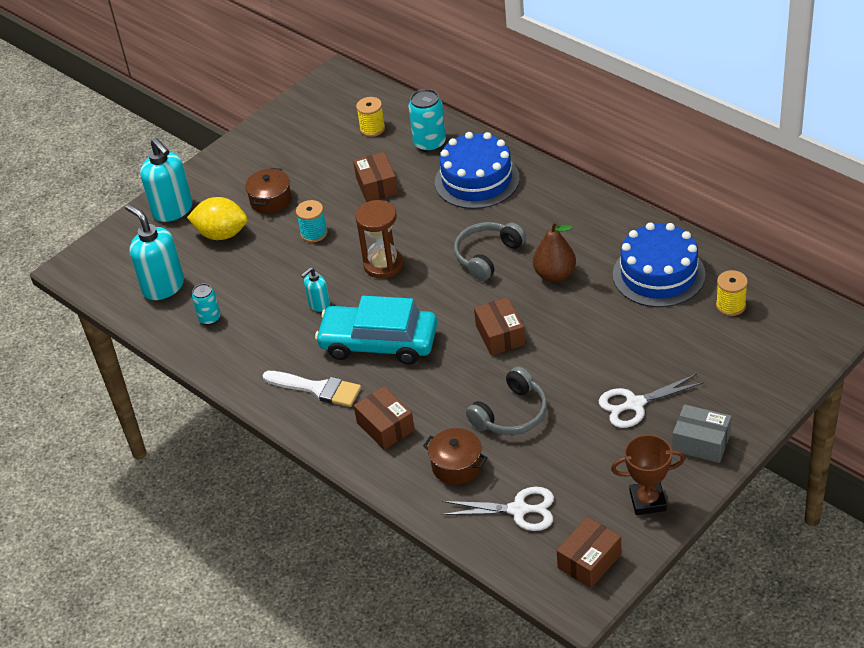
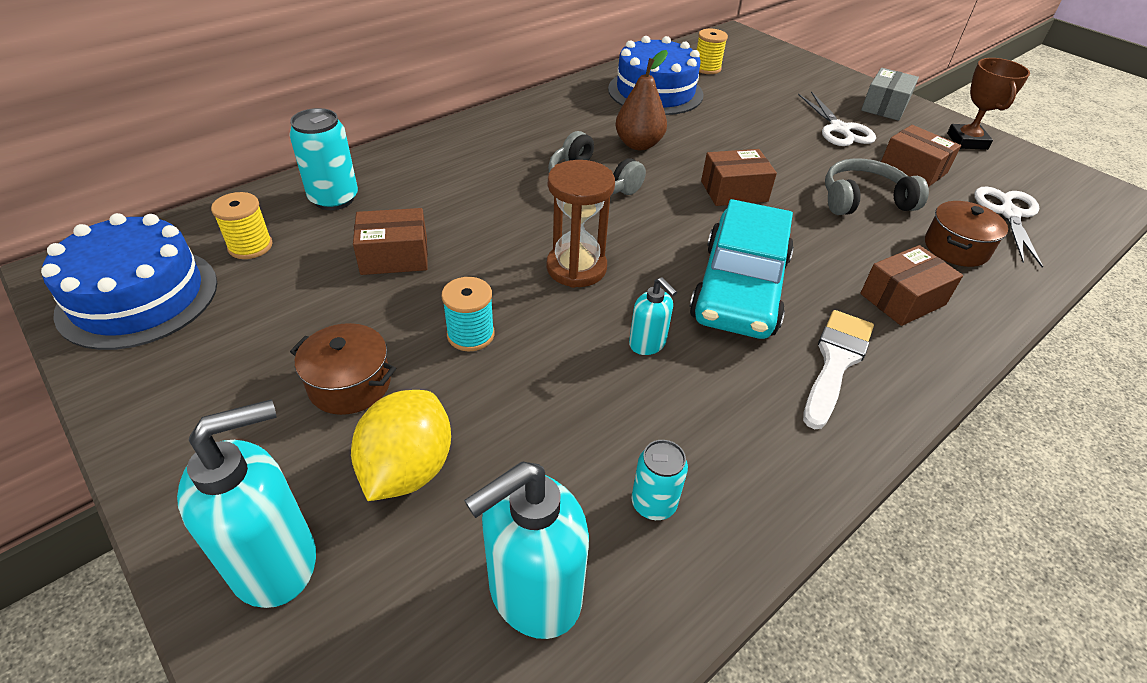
camera: 90 degrees left, 0 degrees up
blue cake [435,132,520,209] -> blue cake moved to [41,213,217,350]
grey headphones [466,367,547,435] -> grey headphones turned 60 degrees counterclockwise [825,158,929,215]
brown box [557,517,621,588] -> brown box moved to [881,125,961,187]

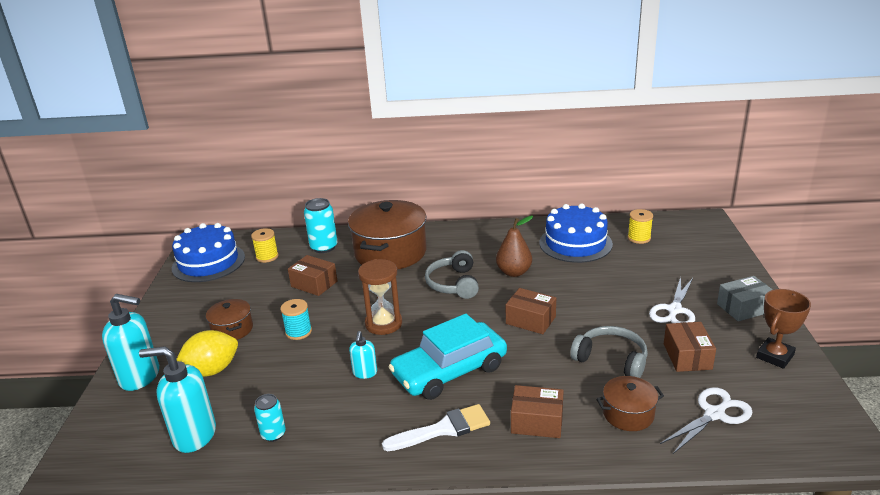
camera: 45 degrees right, 15 degrees down
none -> brown pot [348,200,427,270]

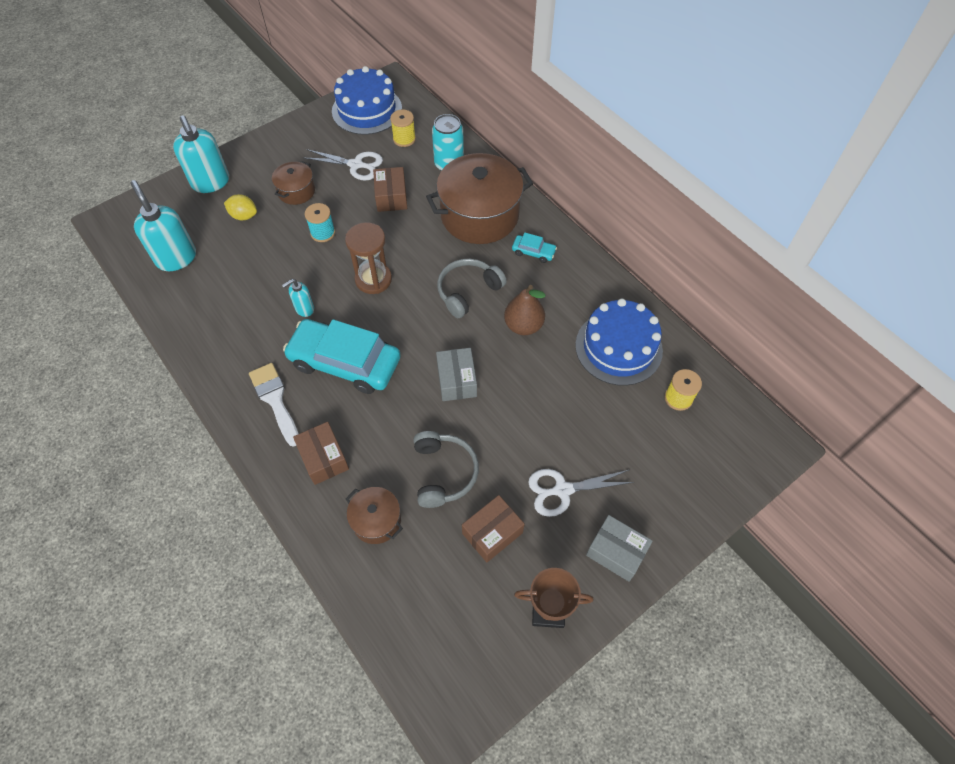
camera: 50 degrees right, 30 degrees up
yellow lemon [176,330,238,377] -> yellow lemon [224,194,257,220], size x0.64
turquoise can [254,394,286,442] -> none
white brush [382,404,490,451] -> white brush turned 150 degrees counterclockwise [249,363,299,447]
brown box [506,288,556,334] -> grey box [436,348,477,401]
white scissors [660,387,752,454] -> white scissors moved to [302,149,383,181]
none -> turquoise car [512,233,557,263]

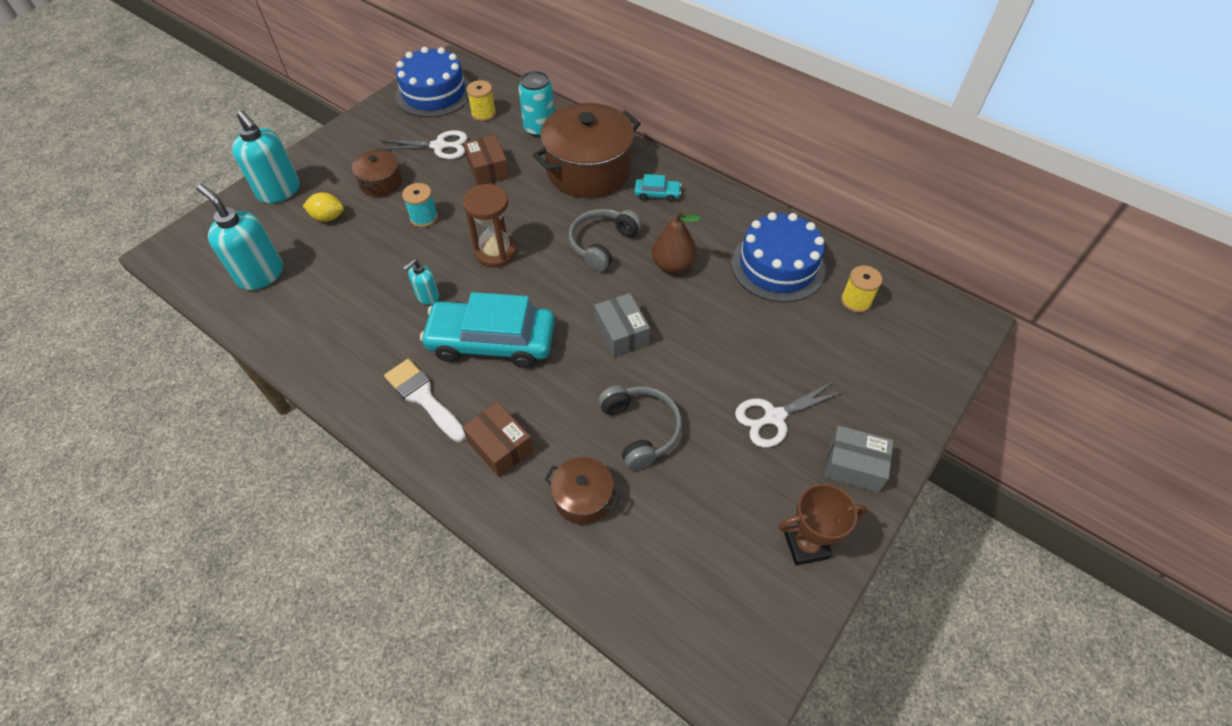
camera: 15 degrees left, 5 degrees down
brown box [462,495,525,562] -> none

